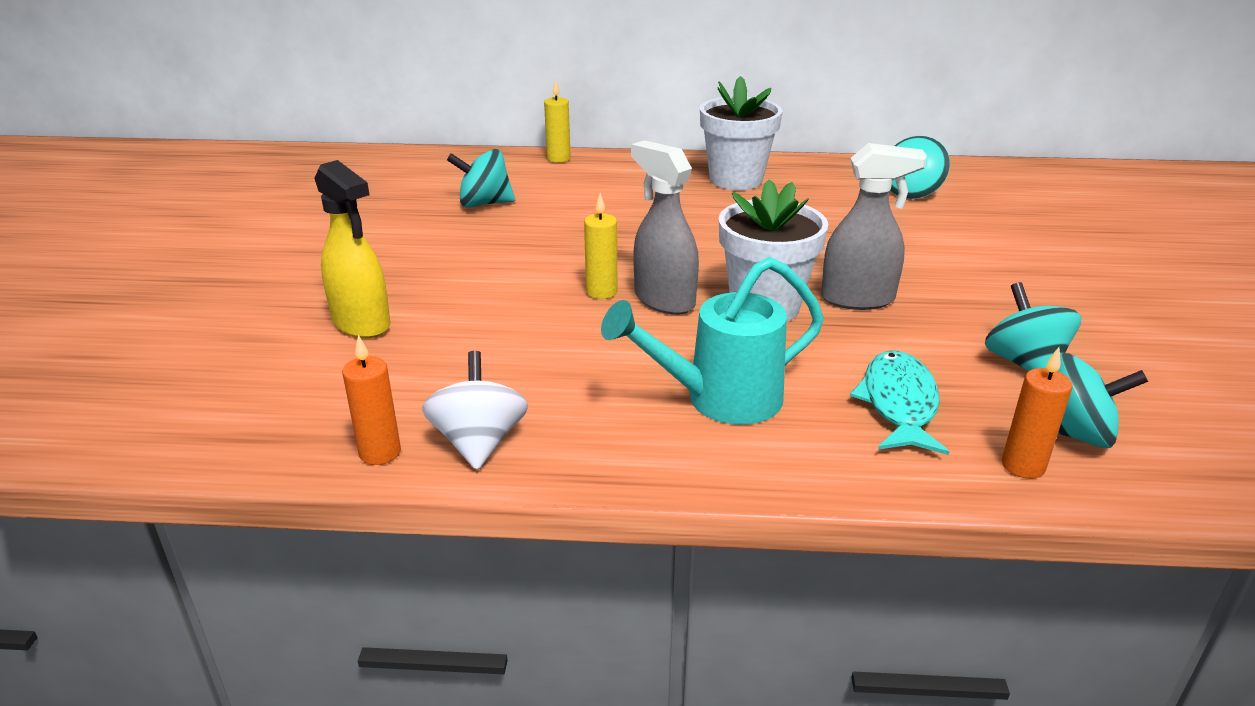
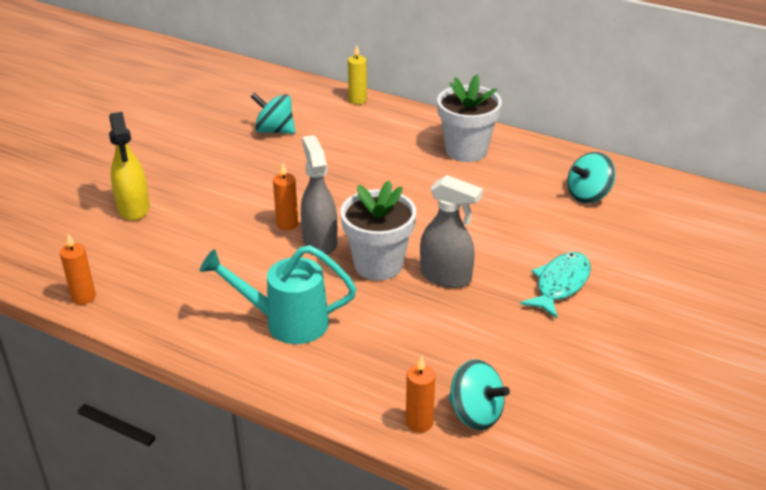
camera: 25 degrees right, 5 degrees up
white spinning top [422,351,528,470] -> none
yellow candle [584,193,617,299] -> orange candle [273,163,298,230]
turquoise fish [850,350,949,455] -> turquoise fish moved to [520,252,591,319]
turquoise spinning top [985,282,1081,371] -> none

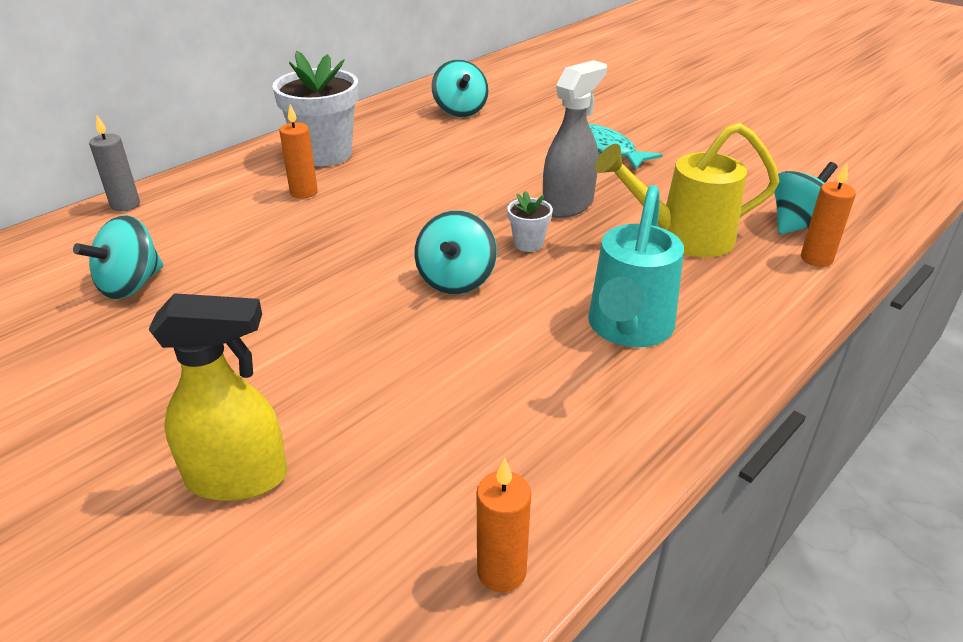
camera: 75 degrees left, 0 degrees up
orange candle [273,163,298,230] -> orange candle moved to [279,104,318,199]
grey spray bottle [301,135,337,255] -> turquoise spinning top [414,210,497,294]
white flower pot [340,181,416,281] -> white flower pot [507,191,553,252], size x0.46
yellow candle [348,45,367,105] -> grey candle [89,115,140,211]
none -> yellow watering can [595,123,779,257]

